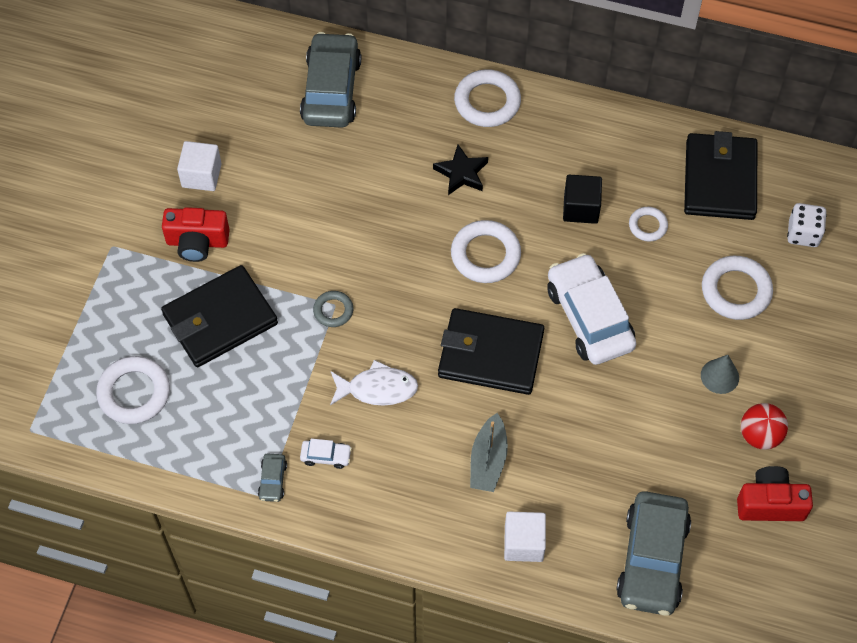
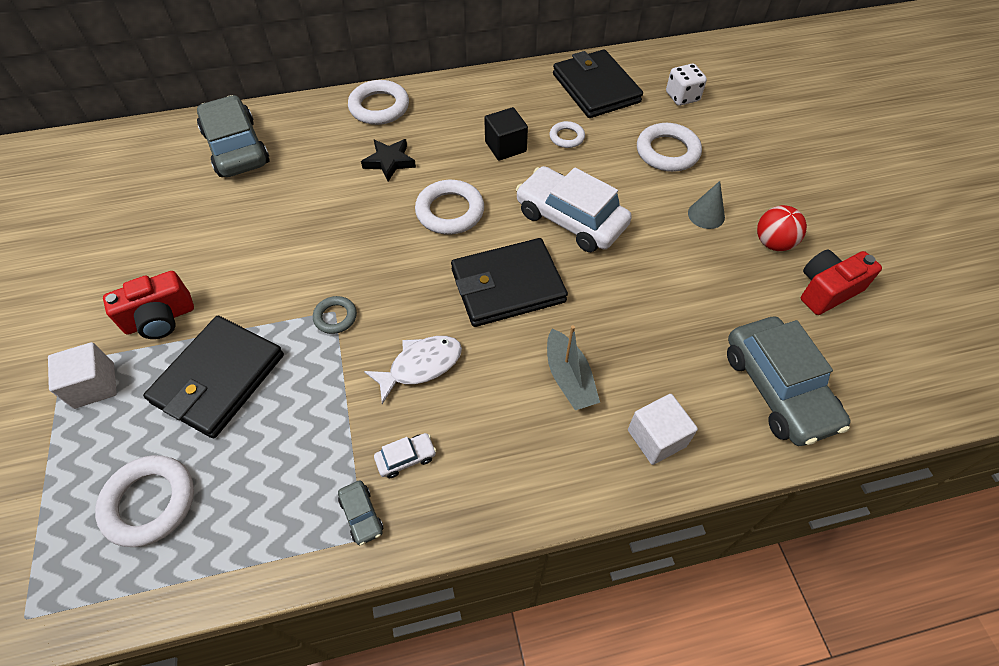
camera: 30 degrees left, 5 degrees down
white cube [177,141,222,191] -> white cube moved to [48,342,117,409]

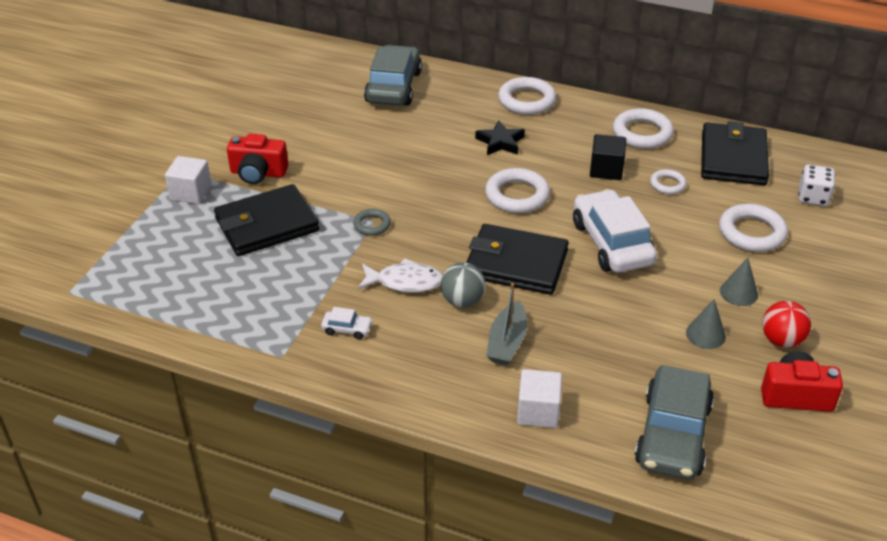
camera: 35 degrees right, 15 degrees down
white ring [95,455,194,547] -> white ring moved to [613,108,674,149]
grey car [338,480,383,545] -> none
none -> grey ball [441,262,486,307]
none -> grey cone [686,299,726,349]

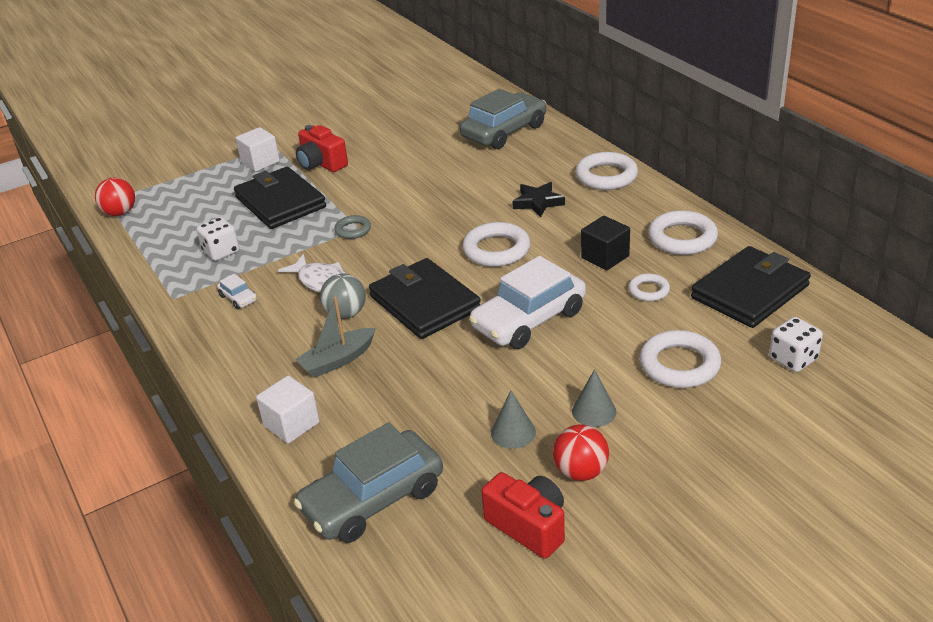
camera: 40 degrees right, 5 degrees down
black wallet [214,184,319,256] -> black wallet turned 45 degrees clockwise [234,167,326,229]
white car [573,189,657,273] -> white car turned 150 degrees counterclockwise [469,256,586,349]
none -> red ball [95,178,135,216]
none -> white dice [196,217,240,261]

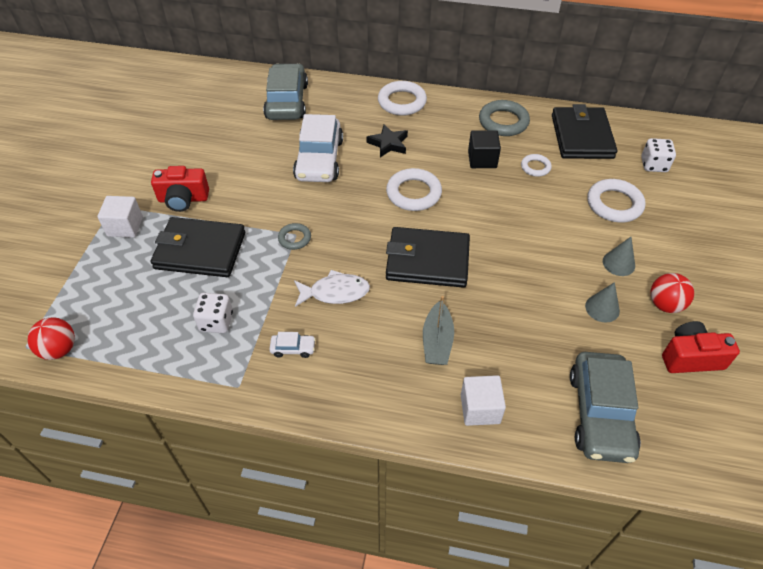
camera: 50 degrees left, 15 degrees up
grey ball [320,274,366,319] -> none
white car [469,256,586,349] -> white car moved to [293,114,343,182]
white ring [648,210,718,255] -> grey ring [479,100,530,136]

